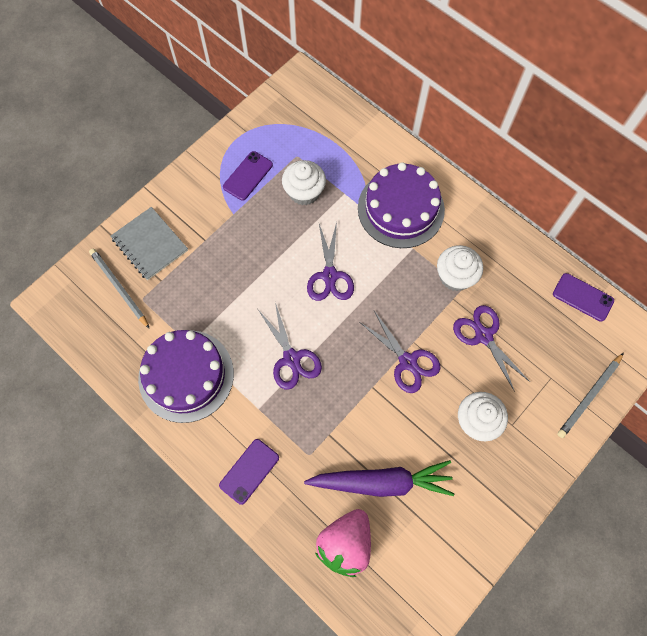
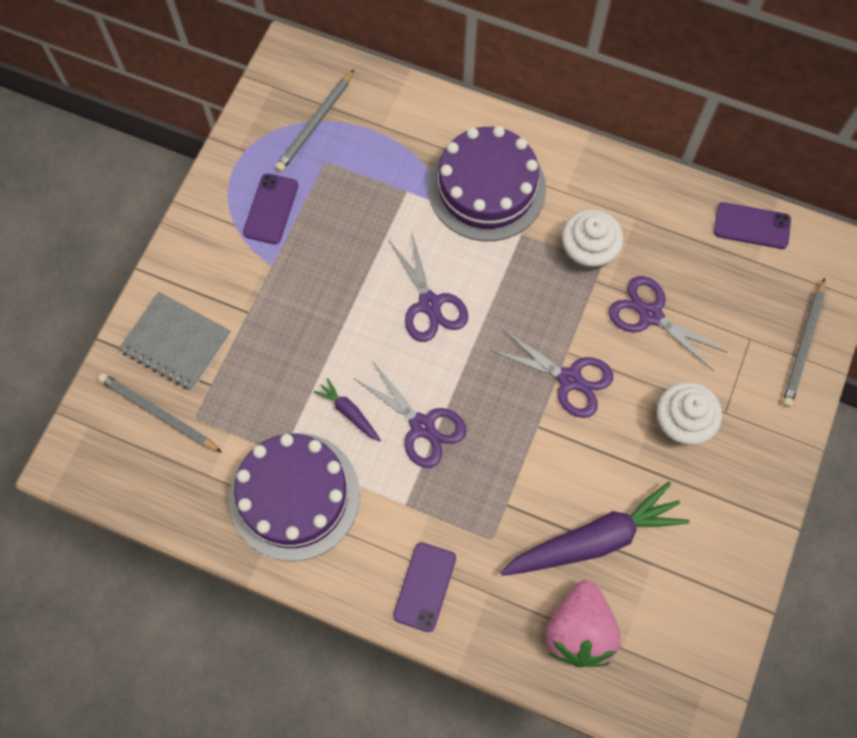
camera: 20 degrees left, 0 degrees up
white cupcake [282,160,326,205] -> none
none -> grey pencil [275,69,354,172]
none -> purple carrot [314,378,381,441]

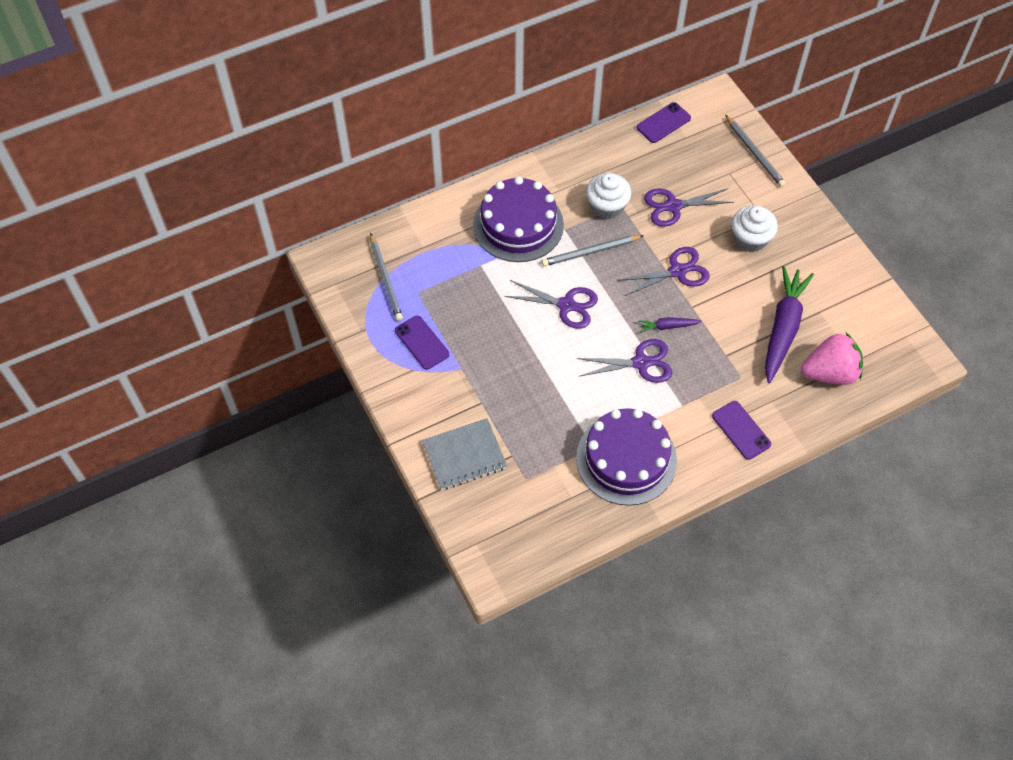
camera: 50 degrees left, 10 degrees down
grey pencil [98,373,222,452] -> grey pencil moved to [542,235,644,266]
purple carrot [314,378,381,441] -> purple carrot moved to [638,317,702,333]
pink strawberry [546,581,621,667] -> pink strawberry turned 60 degrees counterclockwise [801,333,863,385]

